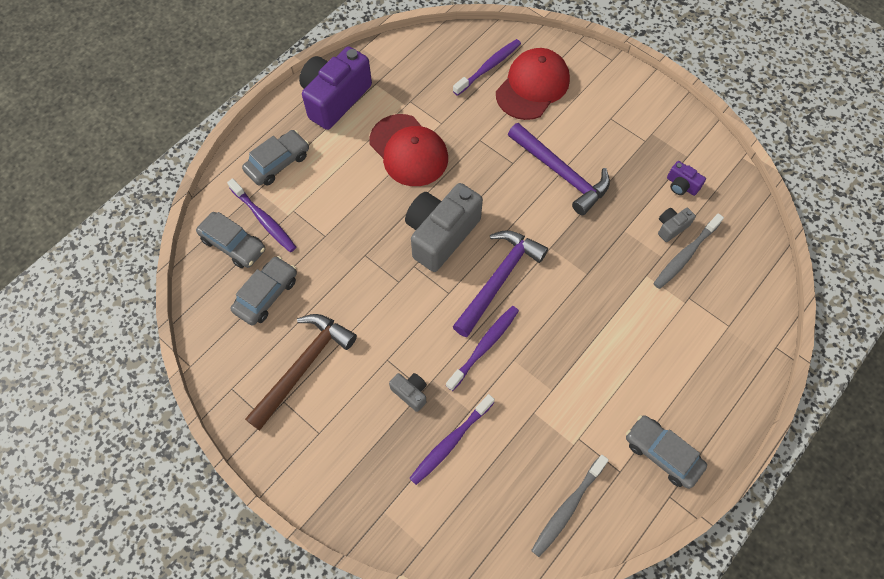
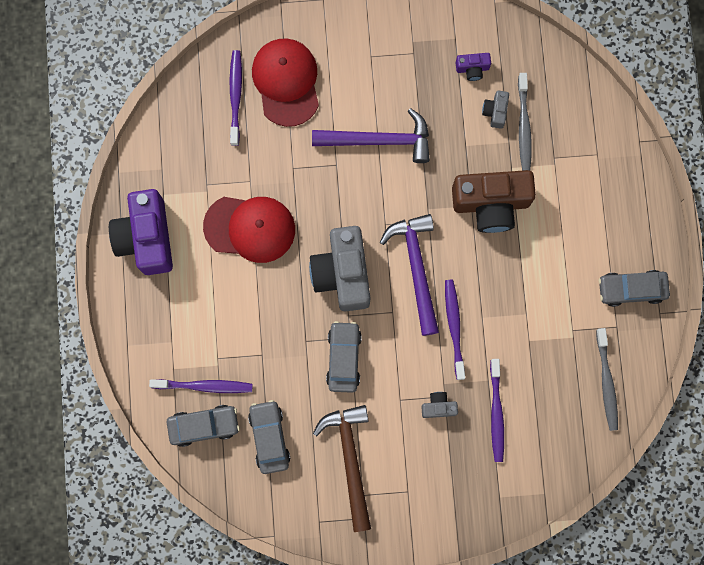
camera: 45 degrees left, 15 degrees up
grey car [242,130,309,186] -> grey car moved to [326,321,362,393]
none -> brown camera [452,170,536,233]

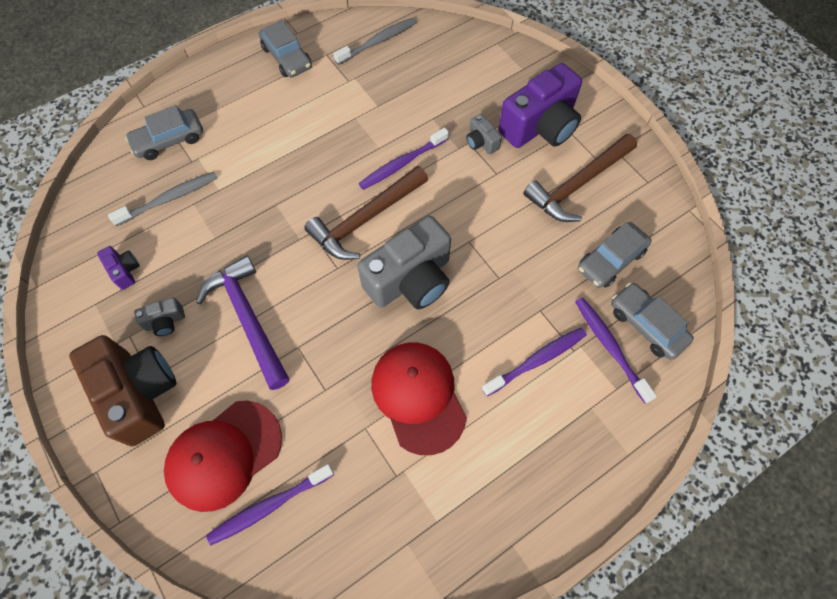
camera: 120 degrees left, 15 degrees down
purple camera [109,189,173,275] -> purple camera moved to [498,63,582,148]
grey car [326,321,362,393] -> grey car moved to [125,105,203,160]
purple hammer [380,214,439,336] -> brown hammer [304,166,428,260]
brown camera [452,170,536,233] -> brown camera moved to [69,335,176,446]
grey camera [482,91,509,129] -> grey camera moved to [134,297,185,336]
purple toothbrush [490,359,504,462] -> purple toothbrush moved to [482,328,587,396]

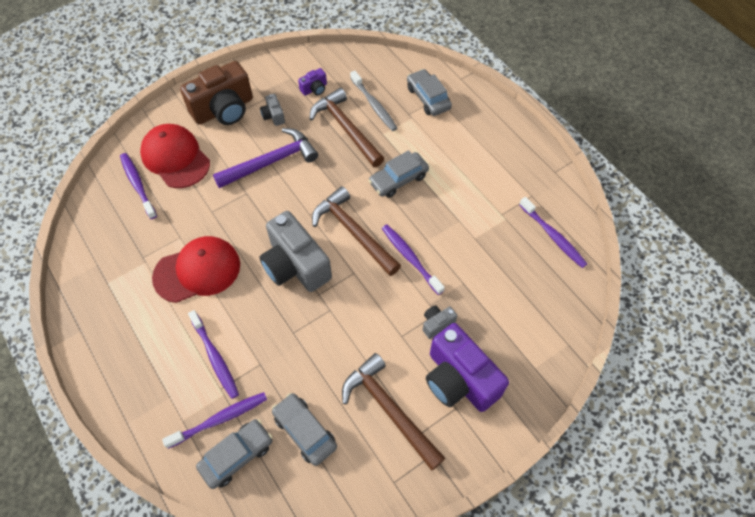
camera: 90 degrees right, 5 degrees down
grey car [259,20,312,78] -> grey car moved to [368,150,429,198]
grey toothbrush [333,18,417,65] -> purple toothbrush [519,197,587,268]
none -> brown hammer [309,88,385,167]

